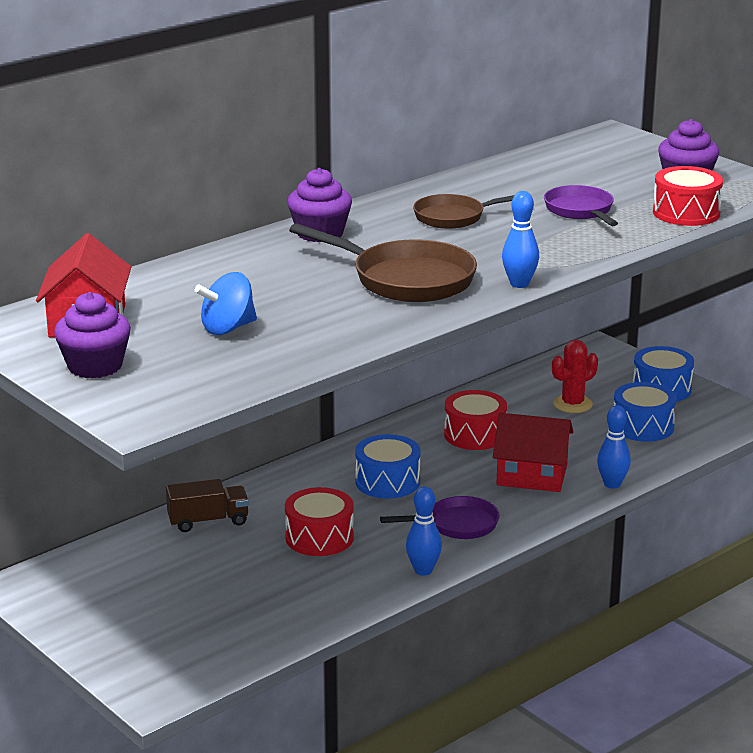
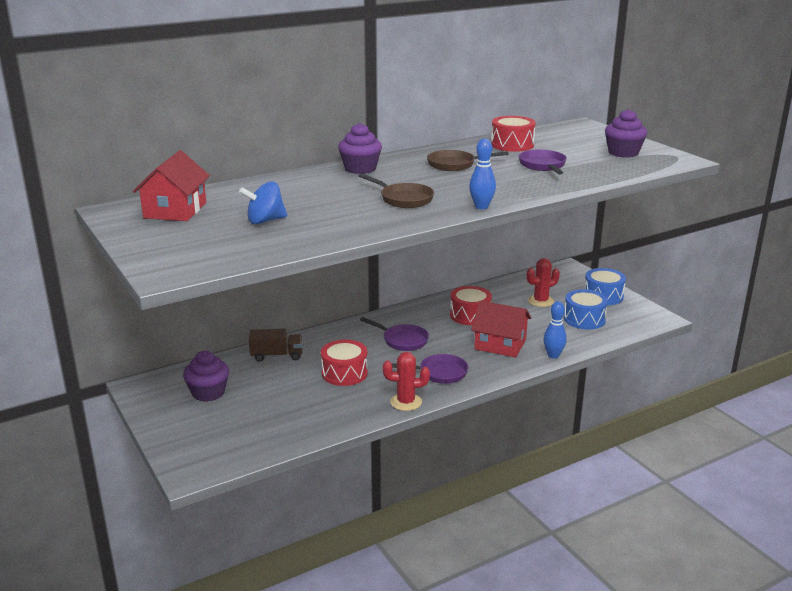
camera: 10 degrees right, 0 degrees up
purple cupcake [54,292,131,378] -> purple cupcake moved to [183,351,229,402]
brown pan [289,223,477,302] -> brown pan [359,173,434,208], size x0.63
blue drum [355,434,421,498] -> purple pan [360,317,429,351]
blue bowling pin [406,487,442,575] -> red cactus [383,352,430,411]
red drum [653,166,723,226] -> red drum moved to [491,116,536,152]

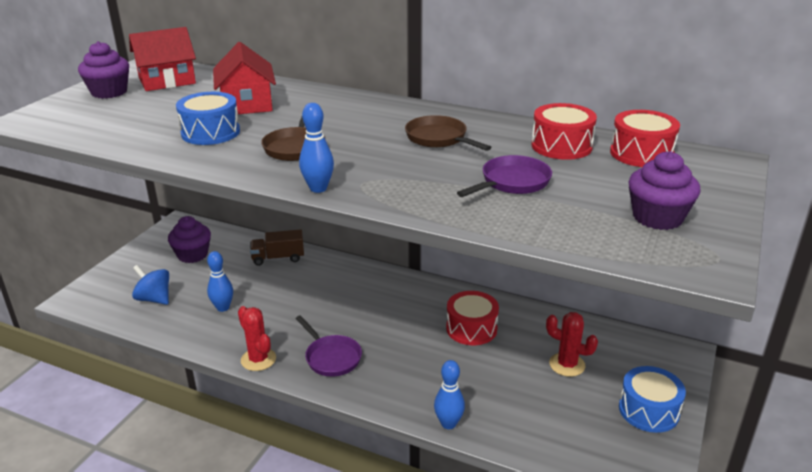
camera: 55 degrees right, 5 degrees up
blue spinning top [239,181,287,224] -> blue spinning top moved to [132,265,169,305]
brown truck [249,329,303,362] -> brown truck turned 120 degrees clockwise [250,229,304,266]
red drum [321,340,368,386] -> red drum moved to [610,110,680,167]
purple cupcake [338,123,382,174] -> purple cupcake moved to [78,41,129,99]
purple pan [360,317,429,351] -> none
red house [471,301,531,358] -> red house moved to [213,42,276,114]
blue drum [564,290,608,329] -> blue drum moved to [176,92,240,145]
none -> blue bowling pin [207,251,233,312]

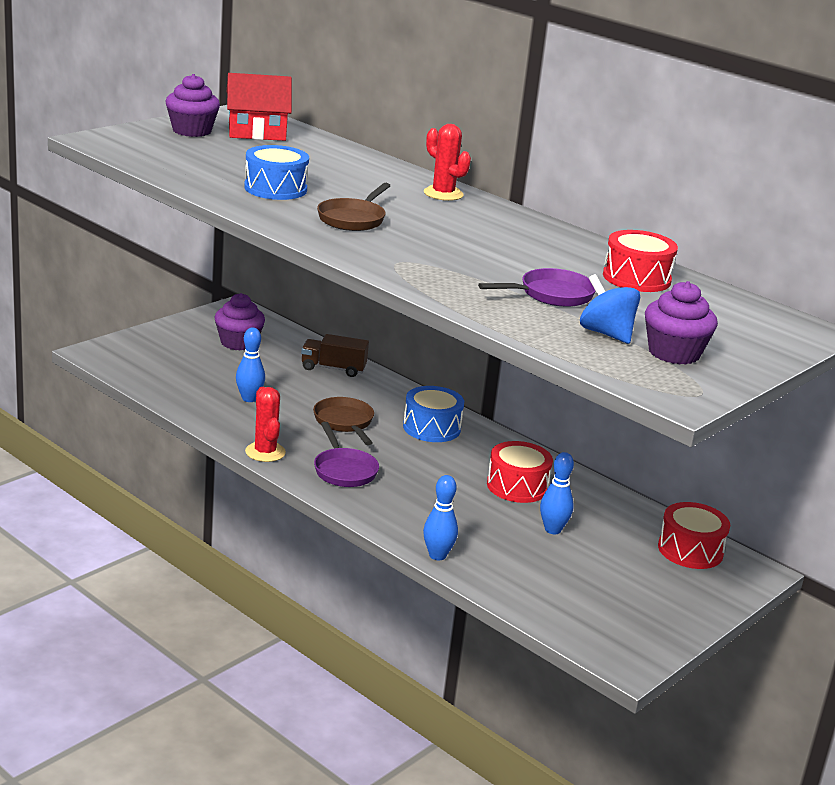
camera: 15 degrees right, 5 degrees down
blue spinning top [132,265,169,305] -> blue spinning top moved to [580,274,640,344]
red house [213,42,276,114] -> none
blue bowling pin [299,103,334,193] -> blue bowling pin moved to [540,452,574,534]
brown pan [405,115,491,151] -> brown pan moved to [313,397,374,445]
red cactus [546,312,598,377] -> red cactus moved to [424,124,471,201]
red drum [610,110,680,167] -> red drum moved to [658,502,730,569]
blue drum [619,366,686,433] -> blue drum moved to [403,386,464,442]

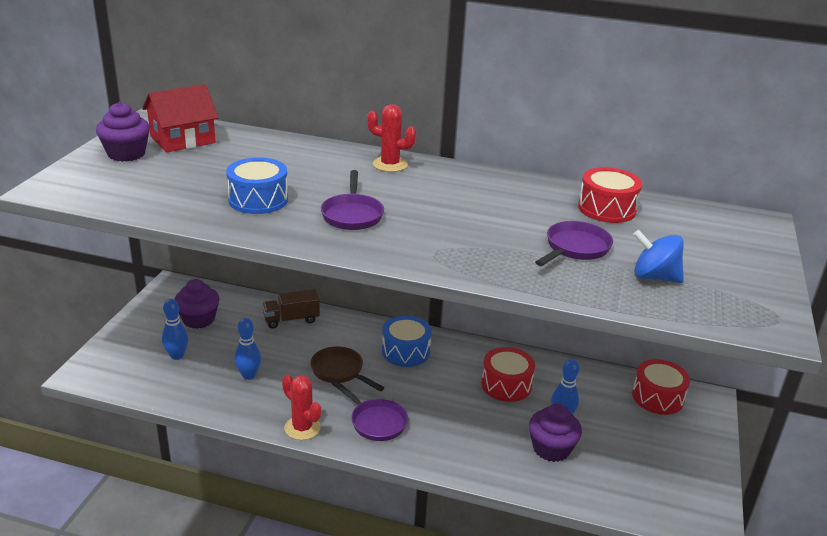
camera: 25 degrees left, 5 degrees up
brown pan [317,183,391,231] -> purple pan [321,170,384,230]
blue bowling pin [423,475,458,560] -> blue bowling pin moved to [162,299,188,360]
purple cupcake [645,281,718,365] -> purple cupcake moved to [529,404,582,462]

